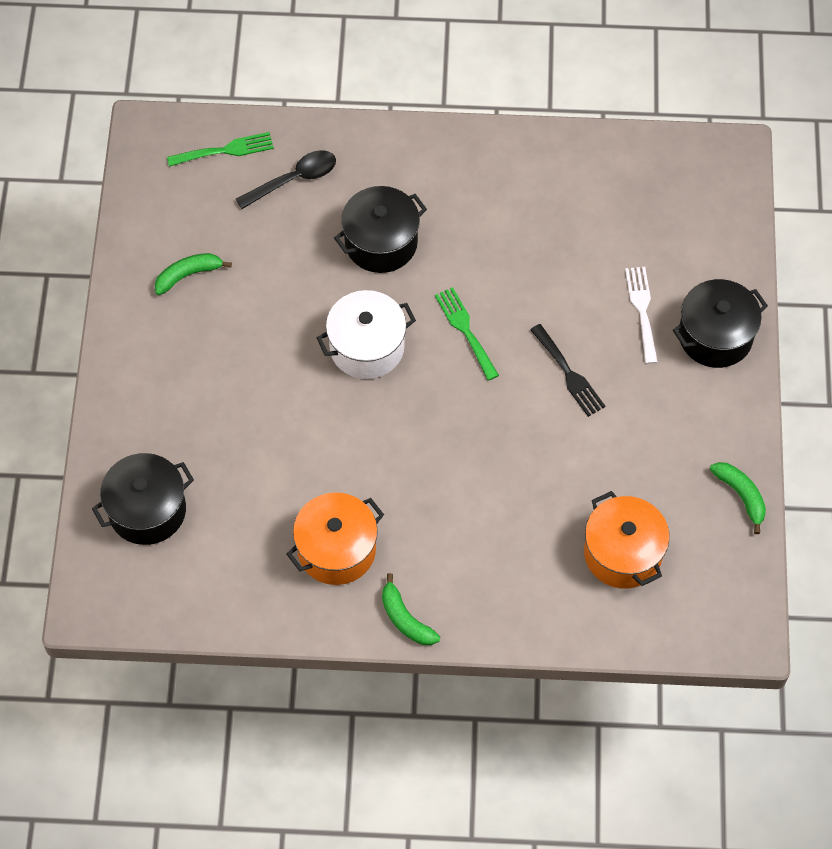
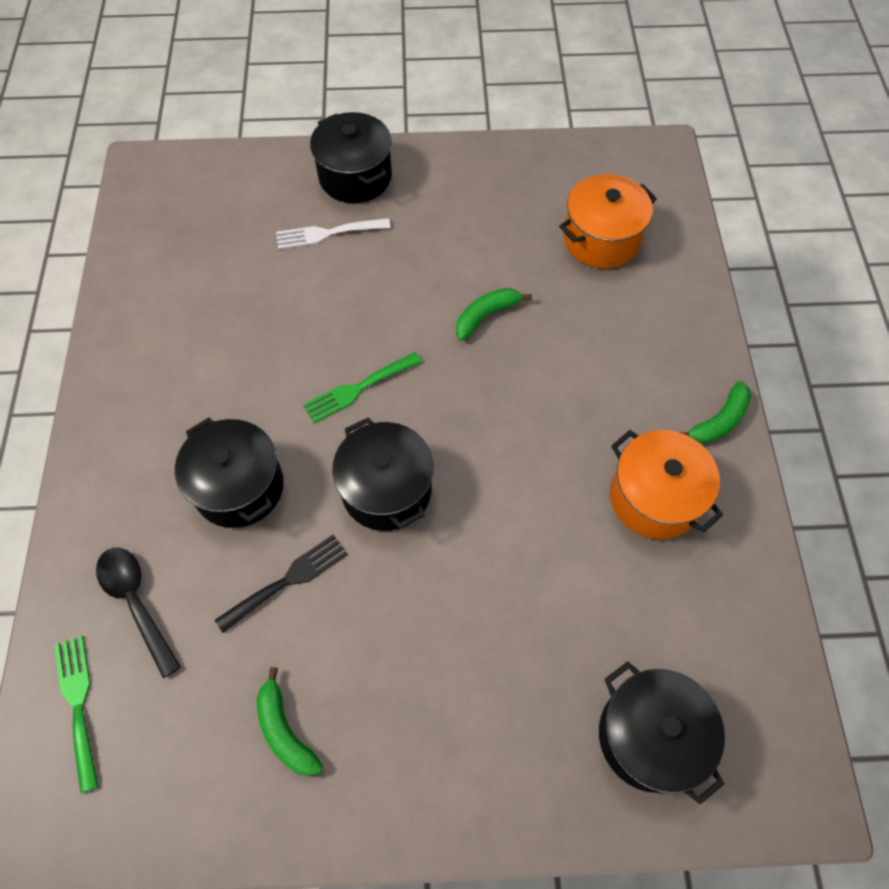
camera: 95 degrees left, 0 degrees up
white pot [317,290,416,379] -> black pot [332,417,434,531]
black fork [530,324,606,417] -> black fork moved to [215,535,348,633]
green banana [710,462,766,534] -> green banana moved to [456,288,532,341]

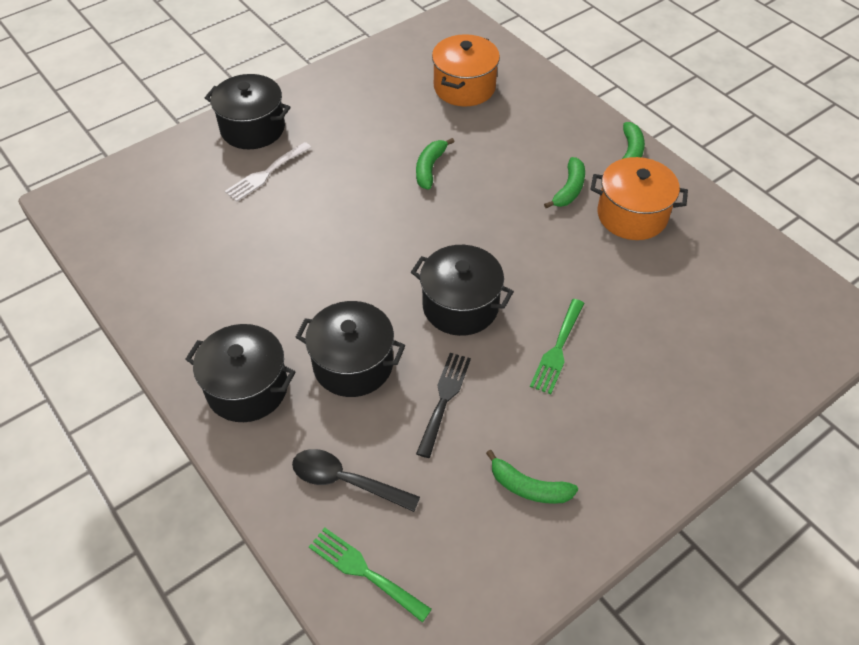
camera: 35 degrees left, 10 degrees down
green fork [303,352,422,423] -> green fork moved to [530,299,584,394]
black pot [599,661,725,805] -> black pot moved to [185,324,295,422]
none -> green banana [544,157,585,208]

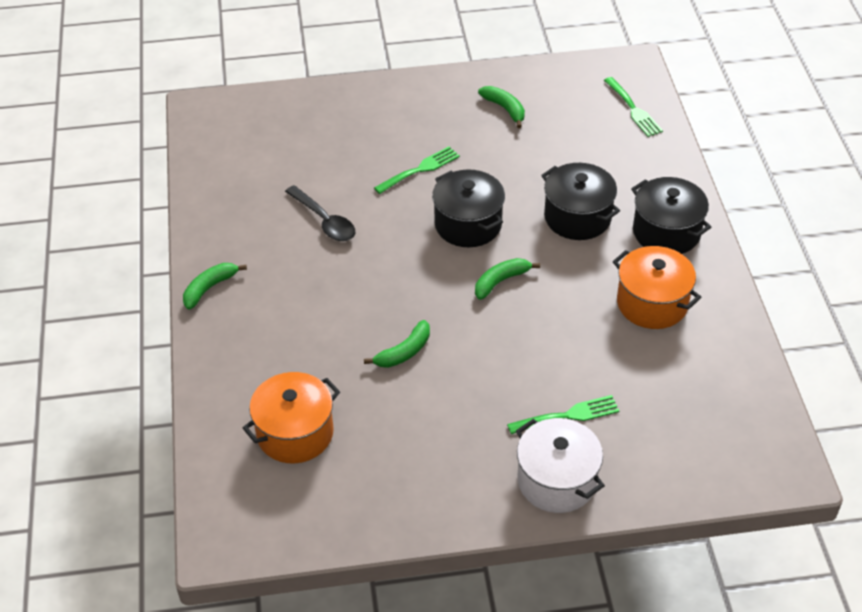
camera: 150 degrees left, 5 degrees down
black pot [205,74,291,149] -> white pot [516,418,605,513]
white fork [225,142,311,202] -> green fork [507,395,620,434]
black spoon [292,449,420,512] -> black spoon moved to [285,185,355,241]
black fork [416,353,471,458] -> none
green banana [544,157,585,208] -> green banana moved to [475,258,540,300]
orange pot [591,157,688,240] -> orange pot moved to [613,246,701,329]

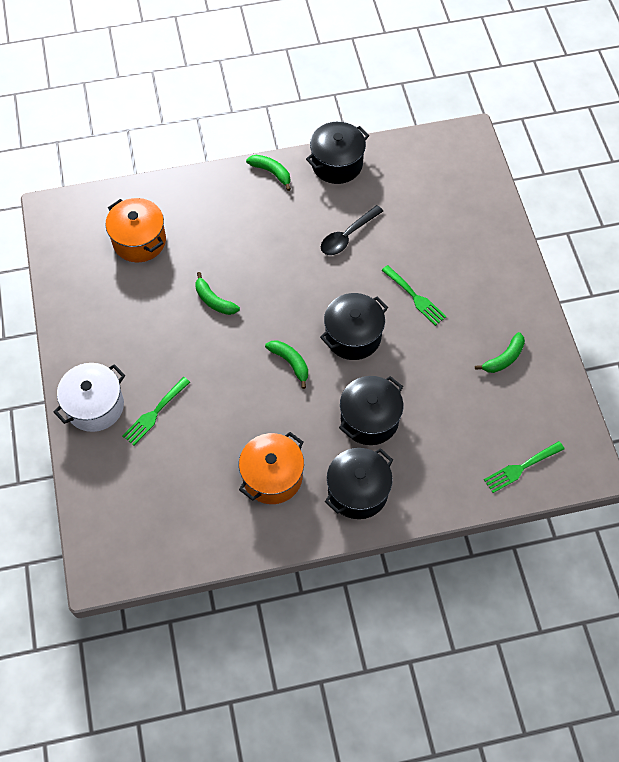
camera: 85 degrees right, 15 degrees up
green fork [507,395,620,434] -> green fork turned 60 degrees clockwise [122,377,190,445]
none -> black pot [306,122,369,184]

